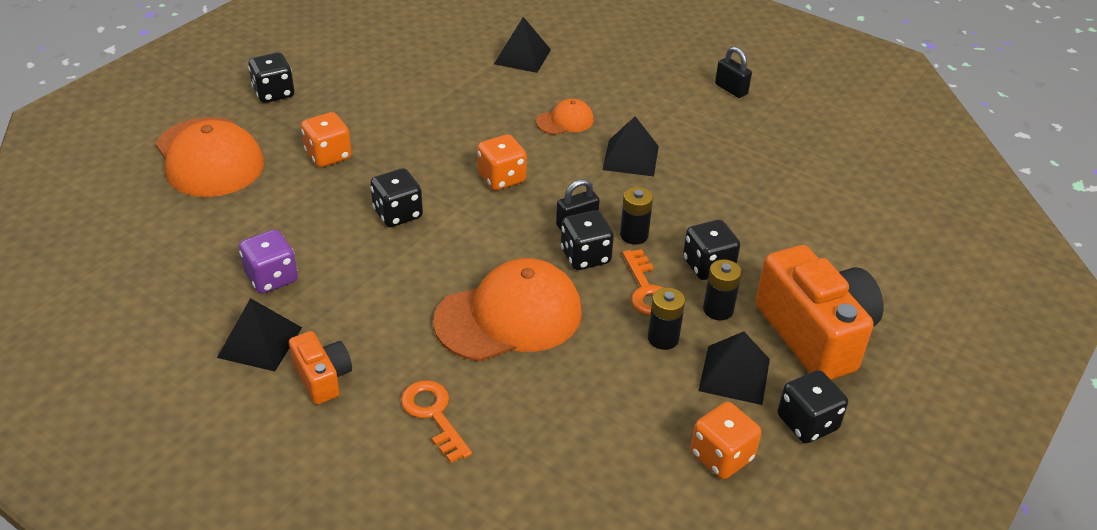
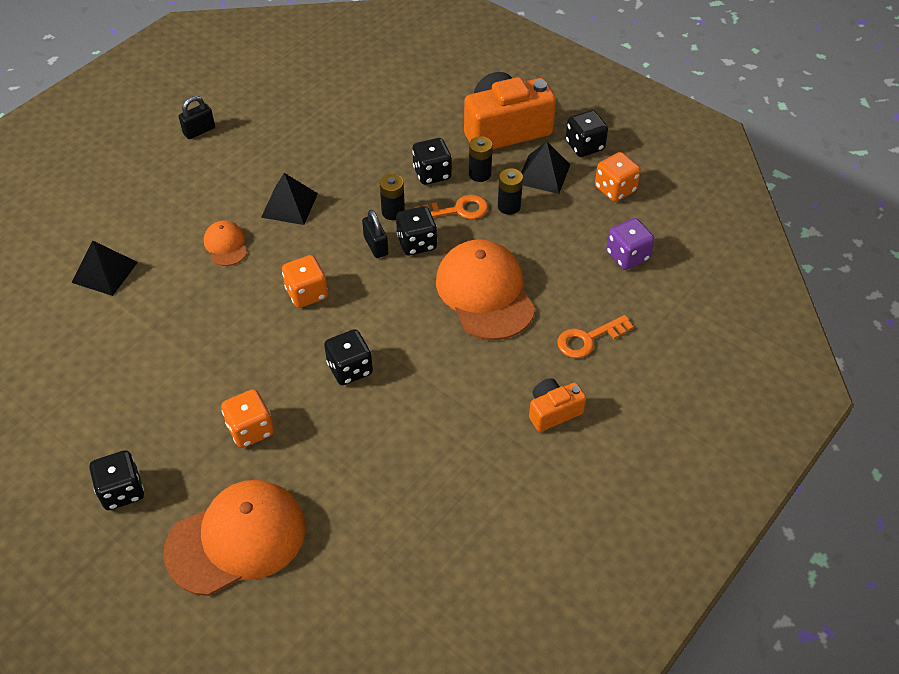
camera: 85 degrees left, 10 degrees up
black pyramid [217,298,302,371] -> none
purple dice [239,229,298,294] -> purple dice moved to [606,218,655,270]

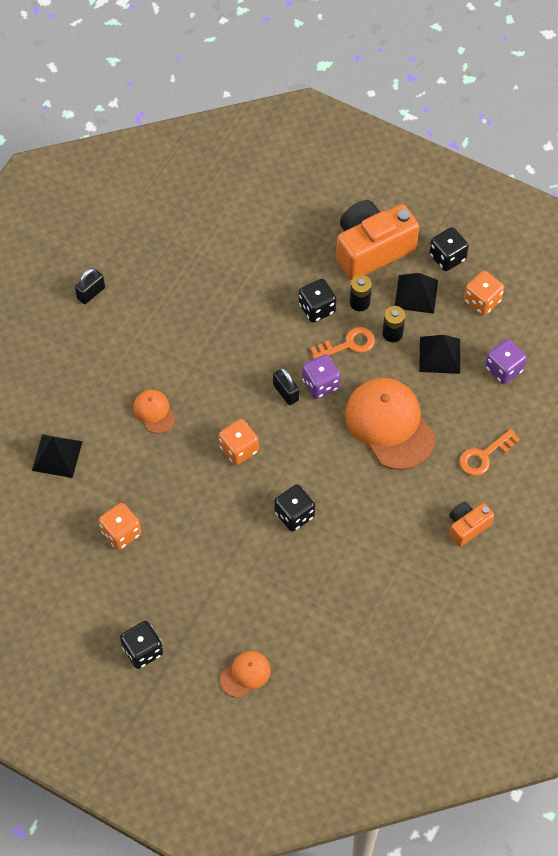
camera: 10 degrees left, 10 degrees up
orange cap [163,480,306,596] -> orange cap [220,651,271,698], size x0.48
orange dice [221,389,274,448] -> orange dice moved to [99,503,141,550]
black pyramid [261,173,318,225] -> black pyramid moved to [419,335,460,374]
black battery [380,174,405,220] -> none
black dice [396,206,437,256] -> purple dice [302,354,341,399]

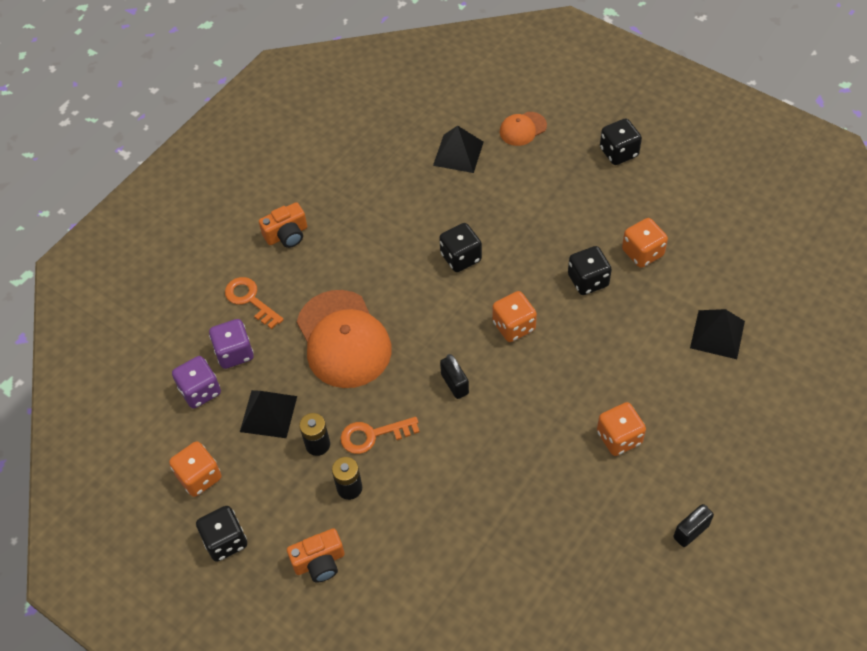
camera: 170 degrees left, 5 degrees down
orange cap [133,390,176,434] -> none
black dice [299,279,337,323] -> black dice moved to [568,246,612,295]
purple dice [302,354,341,399] -> purple dice moved to [209,319,254,369]
orange camera [336,200,419,280] -> orange camera [287,528,345,583], size x0.51
black pyramid [395,273,438,314] -> black pyramid moved to [433,125,484,173]
orange key [459,429,520,476] -> orange key turned 105 degrees counterclockwise [225,277,284,329]
none -> orange dice [597,402,646,456]

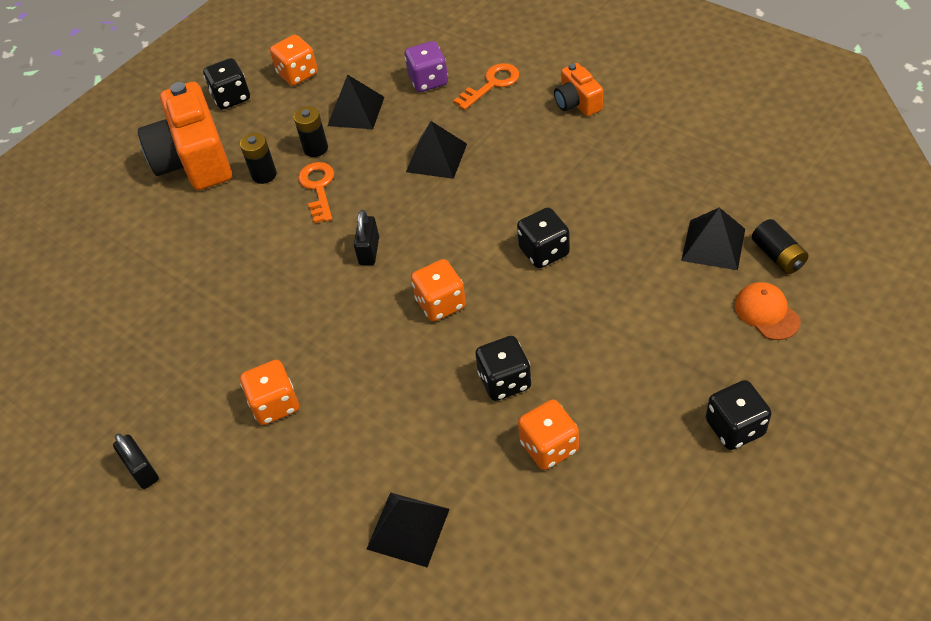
camera: 95 degrees right, 5 degrees down
purple dice [172,356,221,409] -> none
orange camera [287,528,345,583] -> orange camera [138,82,232,190], size x1.97
orange cap [297,290,392,388] -> black pyramid [406,121,467,179]
black padlock [440,354,469,399] -> black padlock turned 60 degrees counterclockwise [354,210,379,265]
none -> black battery [752,219,808,274]

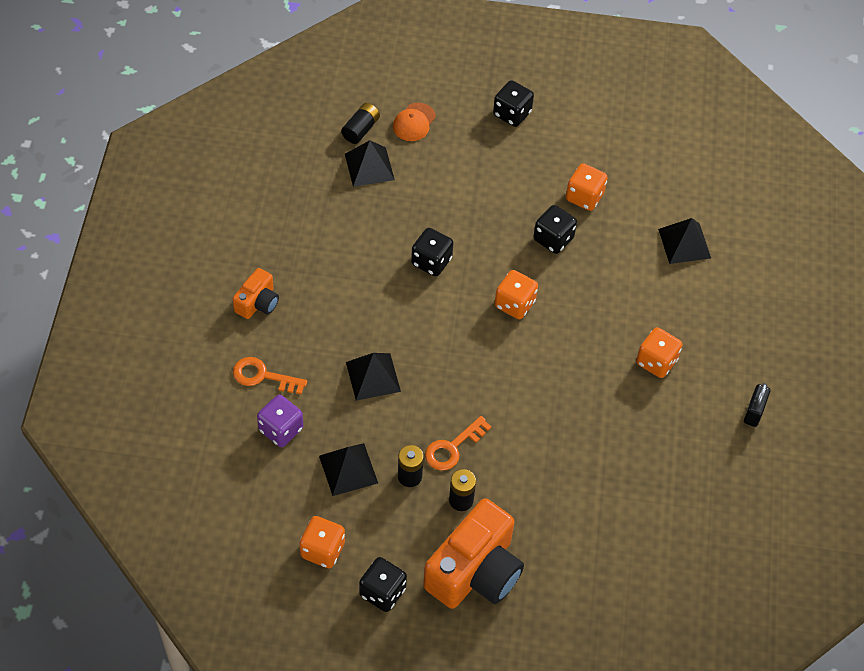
camera: 130 degrees left, 5 degrees up
black padlock [354,210,379,265] -> none

